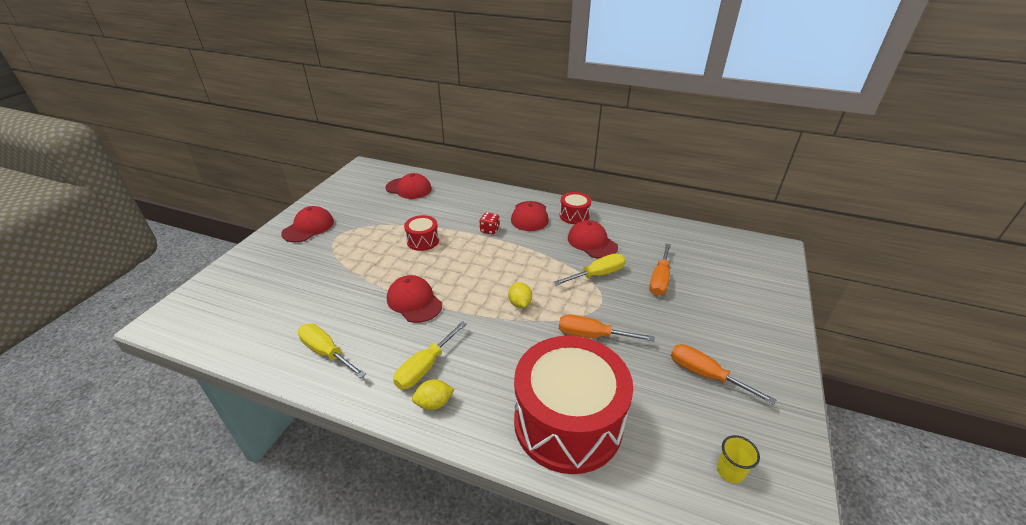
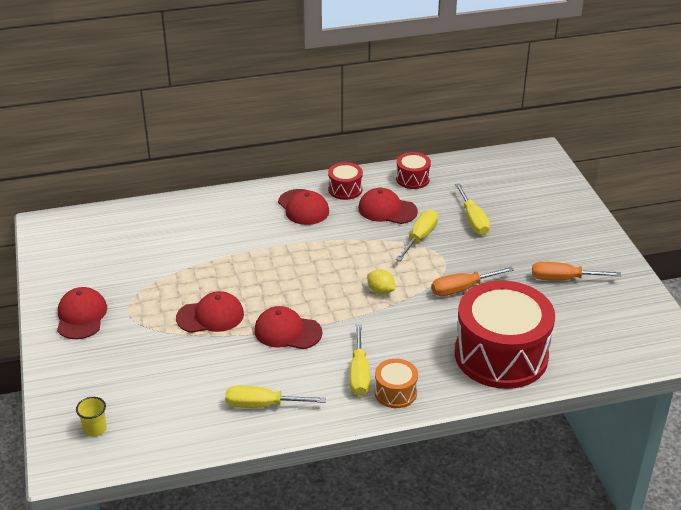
camera: 35 degrees left, 0 degrees up
red cap [386,173,432,199] -> red cap moved to [176,291,244,333]
red drum [404,215,439,251] -> red drum moved to [396,152,431,189]
yellow lemon [412,379,454,410] -> orange drum [374,359,418,408]
red dice [480,212,500,235] -> none
orange screwdriver [649,243,671,296] -> yellow screwdriver [455,183,490,235]
yellow cup [717,435,760,483] -> yellow cup moved to [76,397,107,437]

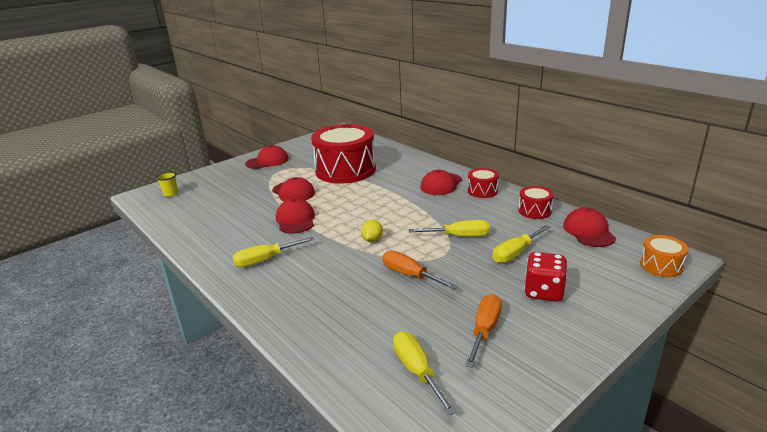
camera: 65 degrees right, 10 degrees down
yellow screwdriver [225,386,326,408] -> yellow screwdriver moved to [393,331,456,415]
red cap [358,188,418,224] -> red cap moved to [563,207,616,247]
orange drum [374,359,418,408] -> orange drum moved to [640,235,688,277]
red drum [455,280,555,389] -> red drum moved to [311,124,376,184]
orange screwdriver [532,262,621,281] -> orange screwdriver turned 45 degrees clockwise [465,294,502,368]
none -> red dice [524,252,567,302]

